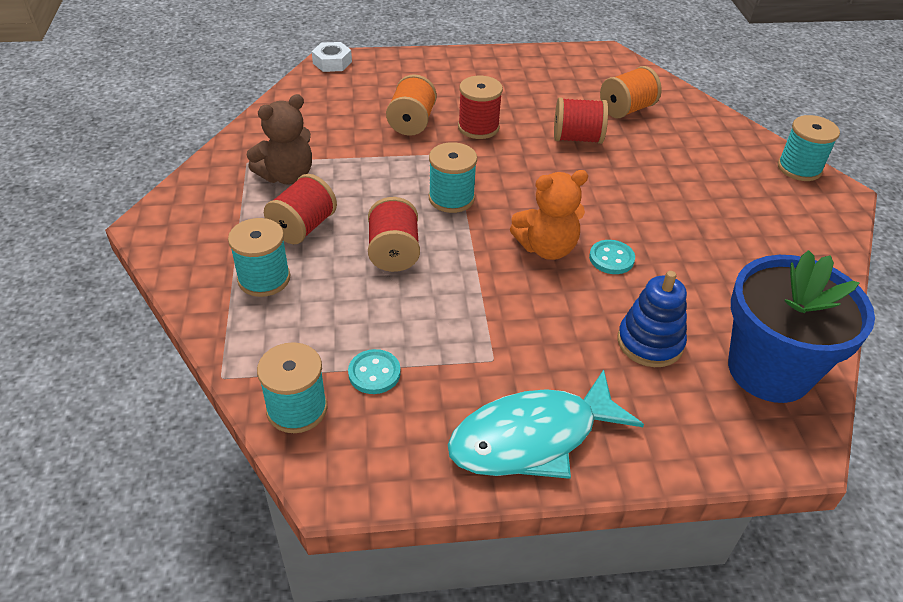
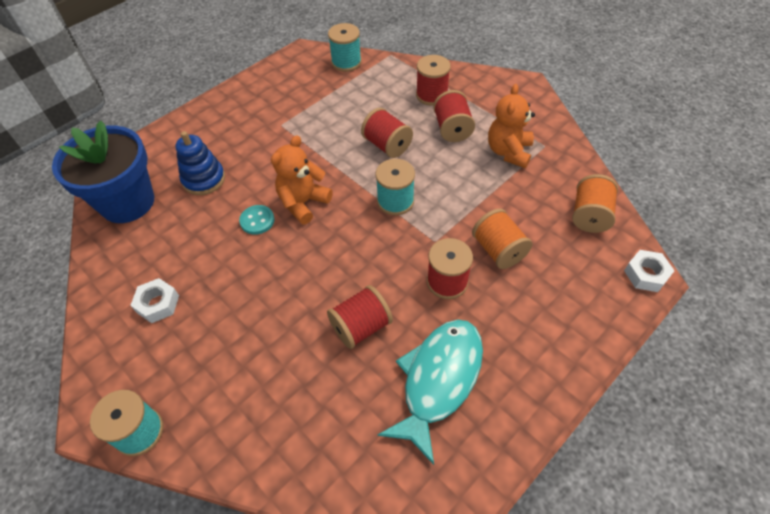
camera: 145 degrees right, 10 degrees up
turquoise spool [228,218,290,297] -> red spool [416,55,451,106]
brown teddy bear [247,94,312,185] -> orange teddy bear [488,84,535,168]
turquoise button [348,349,401,394] -> none
turquoise fish [448,369,644,479] -> turquoise fish moved to [377,319,483,465]
orange spool [600,66,662,118] -> orange spool moved to [572,174,618,233]
none -> white nut [130,278,179,323]

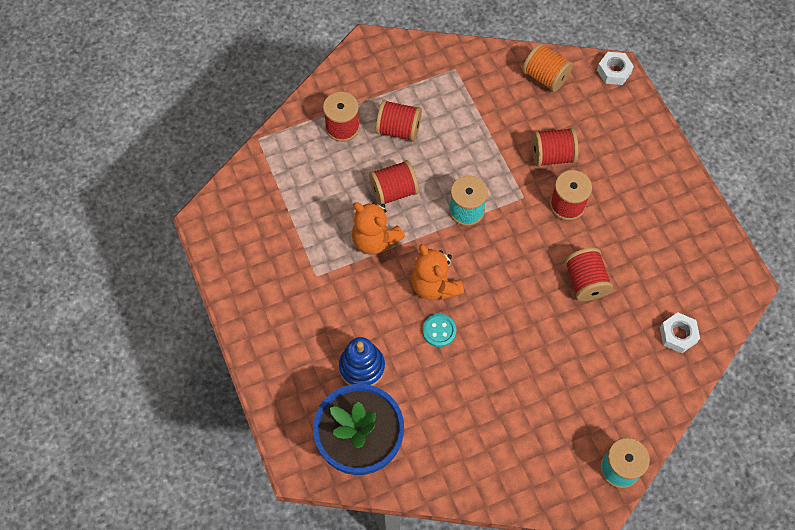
camera: 70 degrees left, 10 degrees up
white nut [130,278,179,323] -> white nut moved to [660,312,700,354]
turquoise spool [328,23,362,72] -> none
turquoise fish [377,319,483,465] -> none
orange spool [472,209,532,269] -> red spool [532,128,578,167]
orange teddy bear [488,84,535,168] -> orange teddy bear moved to [352,202,405,255]

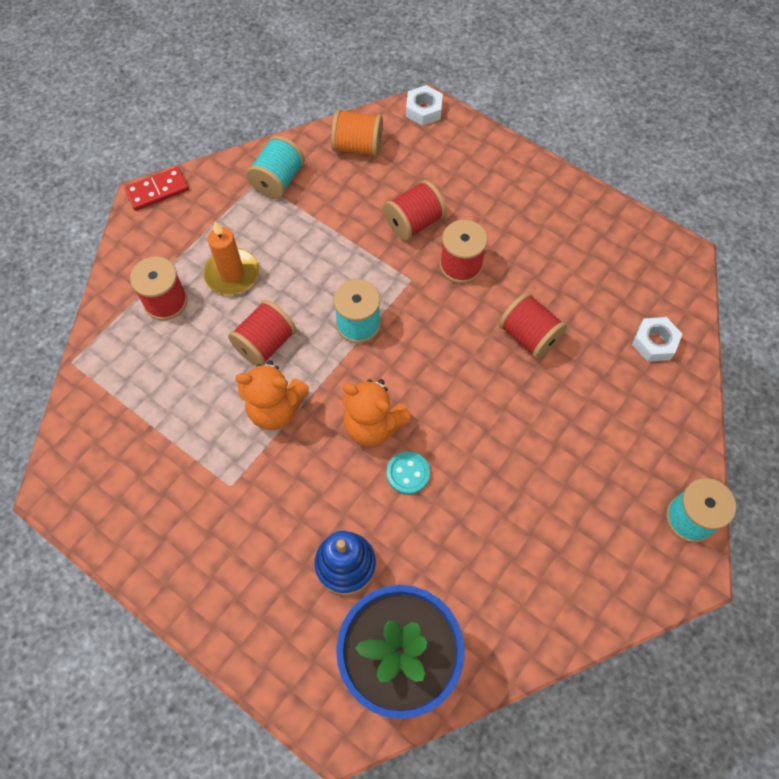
camera: 30 degrees left, 0 degrees up
red spool [376,100,422,142] -> orange candle [203,221,259,295]
none -> red domino [124,167,189,211]
none -> turquoise spool [246,136,305,199]

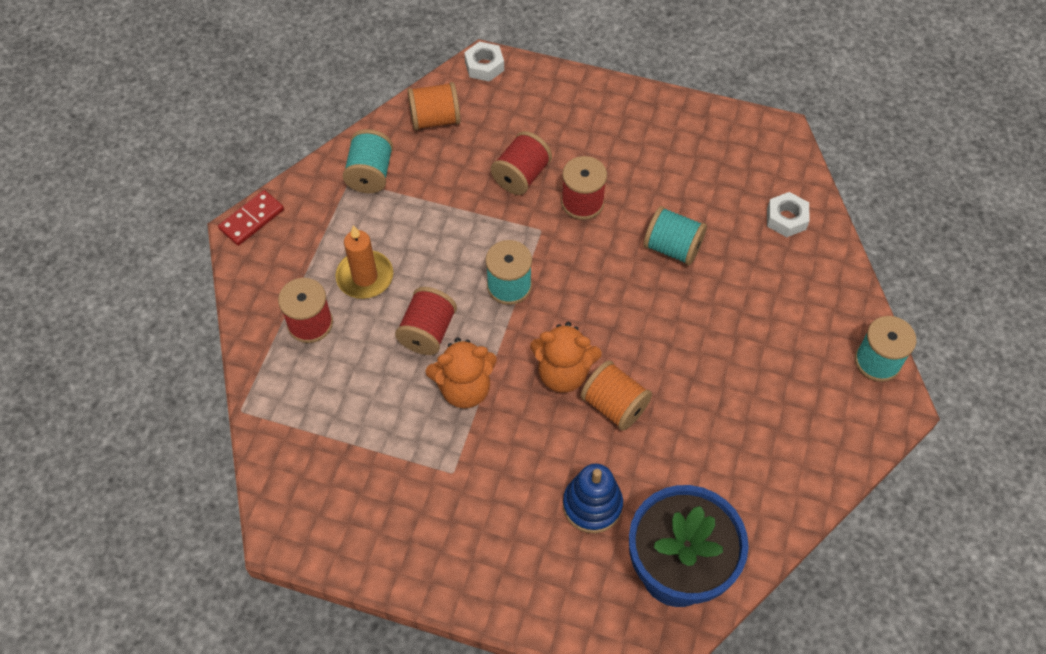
camera: 20 degrees left, 5 degrees down
turquoise button [387,451,430,494] -> orange spool [580,361,652,431]
red spool [499,292,567,359] -> turquoise spool [643,206,707,266]

